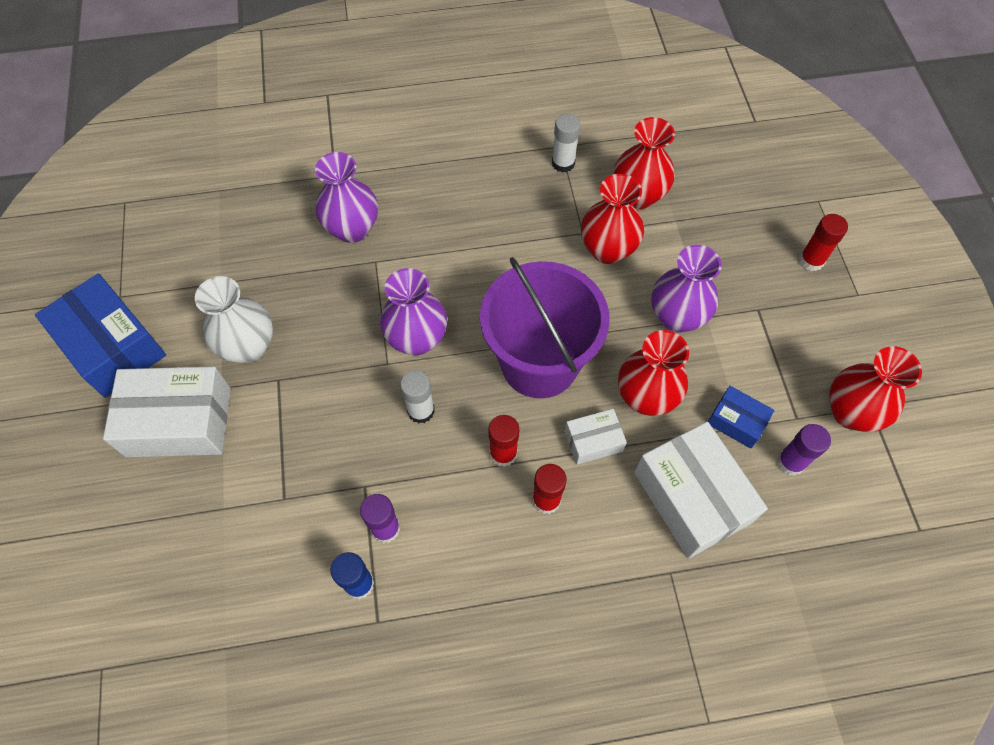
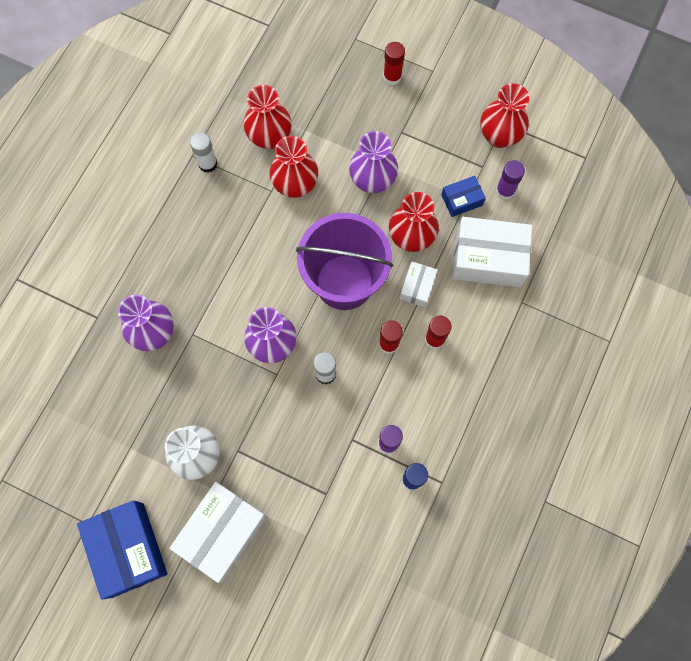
camera: 55 degrees left, 10 degrees up
blue box [35,273,166,398] -> blue box turned 75 degrees clockwise [77,500,167,600]

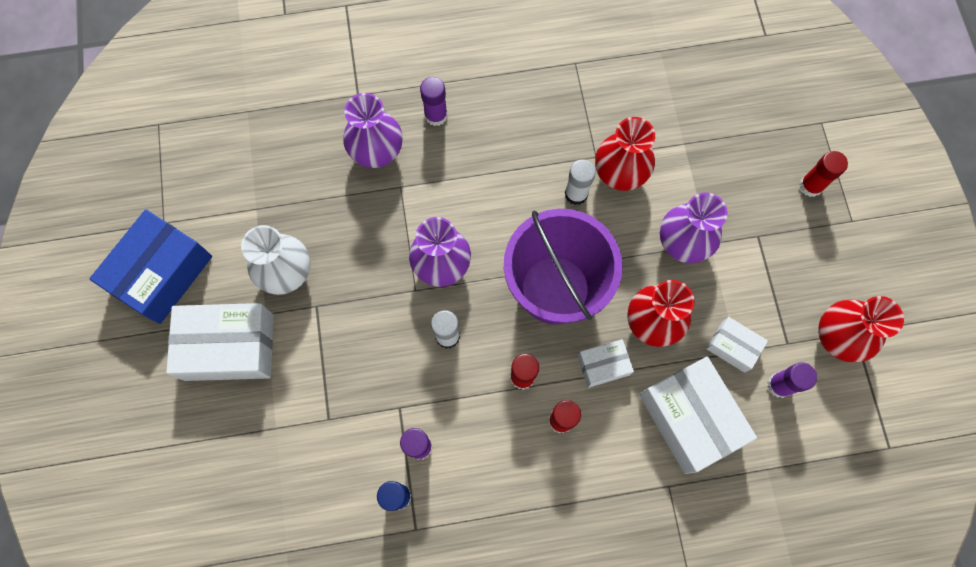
camera: 55 degrees right, 0 degrees up
white glue stick [190,132,217,173] -> white glue stick moved to [565,159,596,205]
red vase [243,85,292,149] -> none
blue box [441,176,486,217] -> white box [706,317,768,373]
none -> purple glue stick [420,77,447,126]

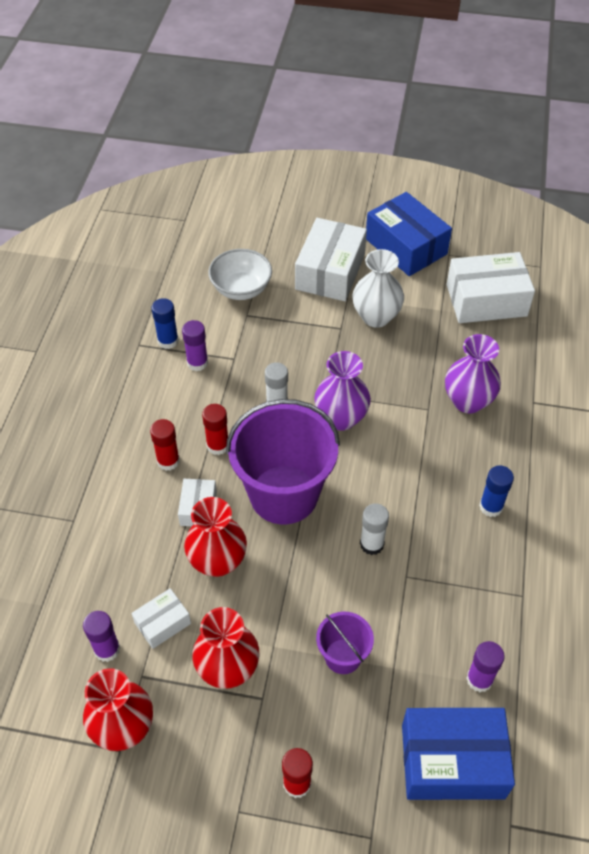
camera: 110 degrees right, 20 degrees down
purple glue stick [420,77,447,126] -> purple glue stick moved to [466,641,505,692]
red vase [595,117,655,191] -> red vase moved to [192,607,259,689]
white box [639,357,757,474] -> white box moved to [447,252,535,323]
purple vase [660,193,728,263] -> none
none -> white bowl [208,249,272,300]
none -> purple bucket [316,611,374,674]
none -> blue box [402,708,515,800]
none -> blue glue stick [479,465,514,517]

